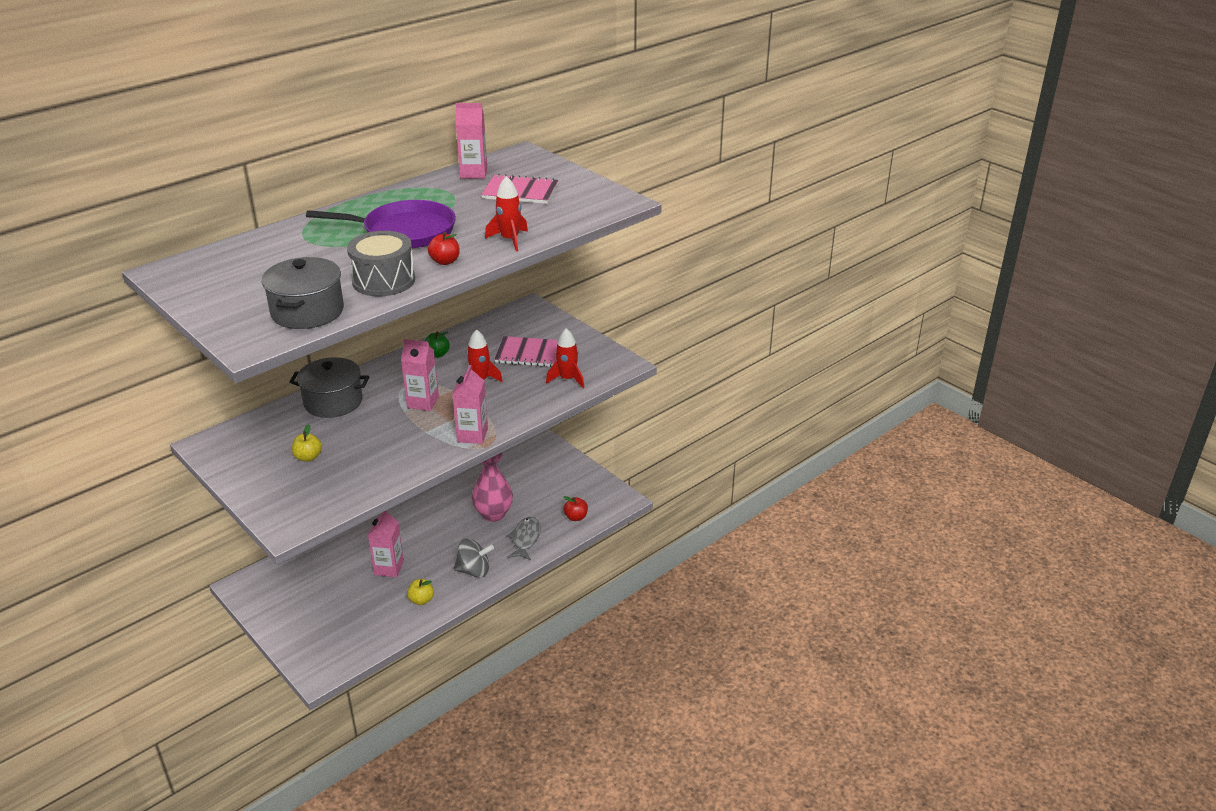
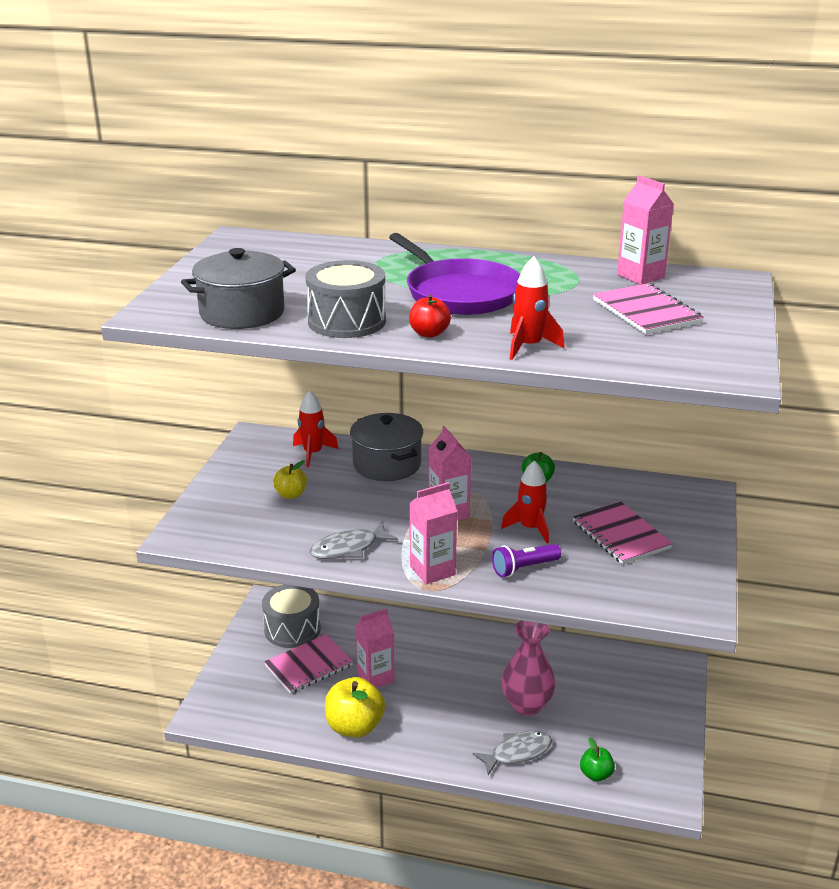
camera: 55 degrees right, 5 degrees down
yellow apple [407,579,434,605] -> yellow apple [325,677,385,737], size x1.85
grey spinning top [453,539,494,578] -> none
red rocket [546,328,584,388] -> red rocket moved to [293,390,339,468]
red apple [564,496,588,521] -> green apple [580,737,615,782]
none -> grey drum [262,585,321,648]
none -> pink notebook [264,634,353,694]
none -> grey fish [309,522,398,559]
none -> purple flashlight [492,544,561,577]

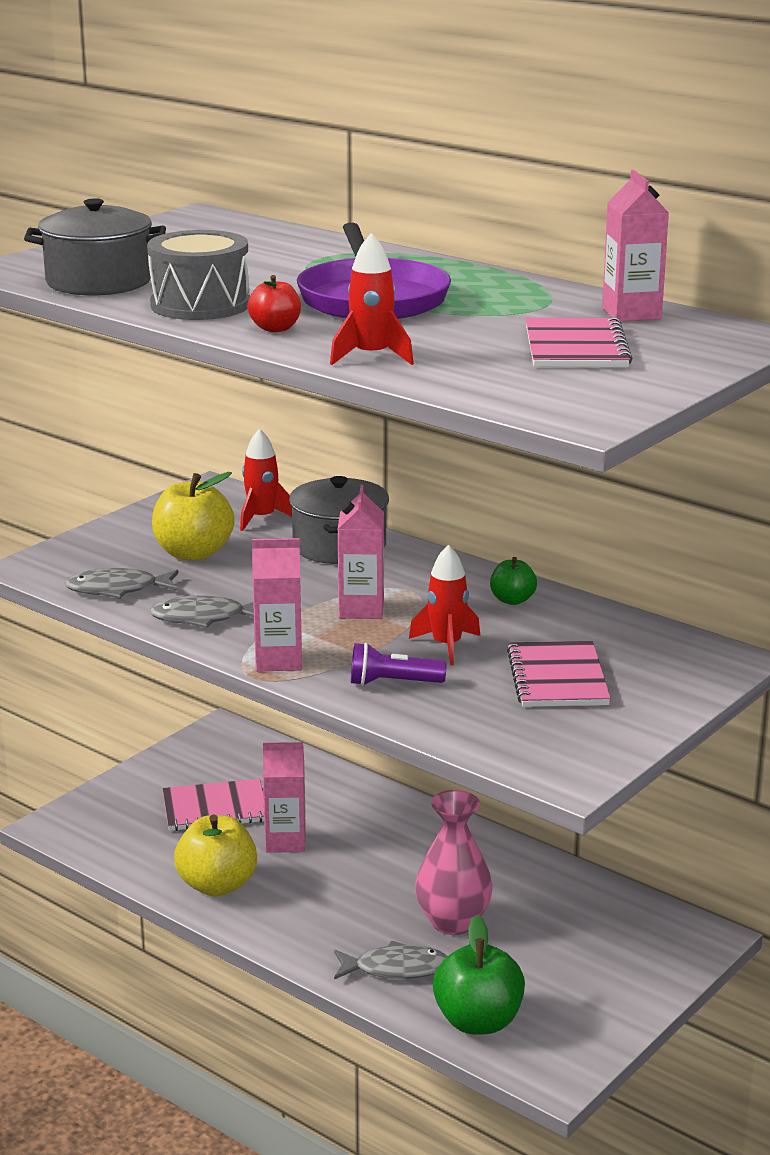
camera: 25 degrees right, 5 degrees down
grey drum [262,585,321,648] -> none
yellow apple [273,460,307,499] -> yellow apple [152,472,235,561], size x1.85
green apple [580,737,615,782] -> green apple [433,915,525,1035], size x1.85
none -> grey fish [65,568,179,599]

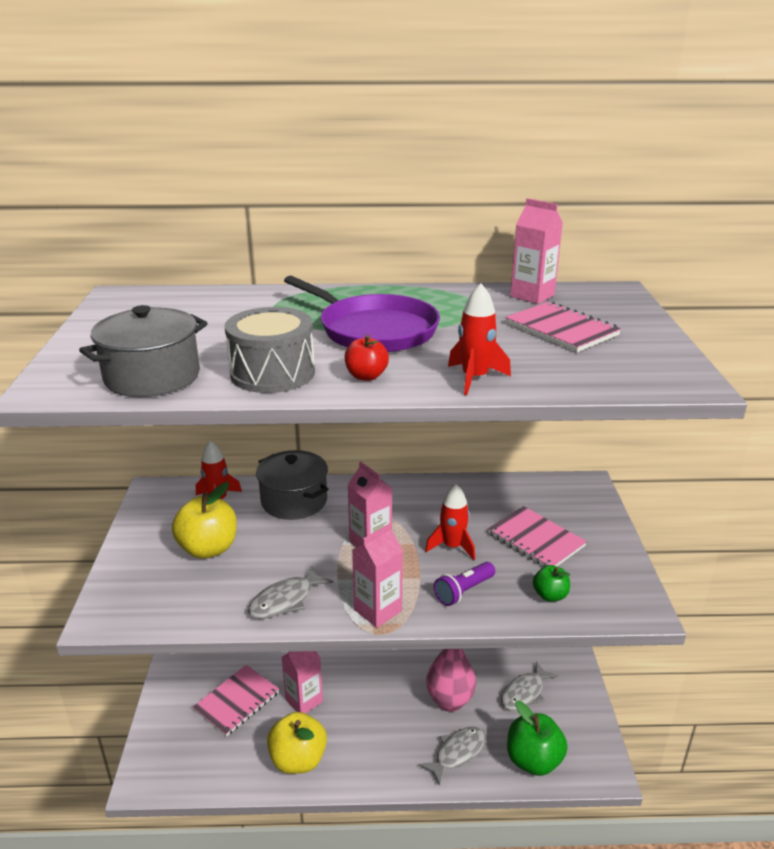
camera: 40 degrees left, 5 degrees up
grey fish [65,568,179,599] -> grey fish moved to [501,661,558,710]
green apple [490,557,537,605] -> green apple moved to [533,565,570,602]

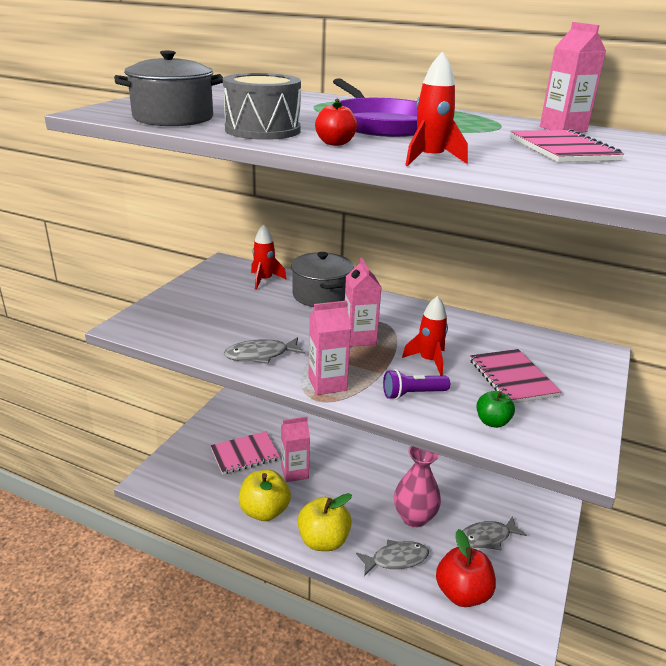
camera: 25 degrees right, 0 degrees up
yellow apple [172,482,237,559] -> yellow apple moved to [297,493,352,551]
green apple [507,700,568,776] -> red apple [436,529,496,607]

